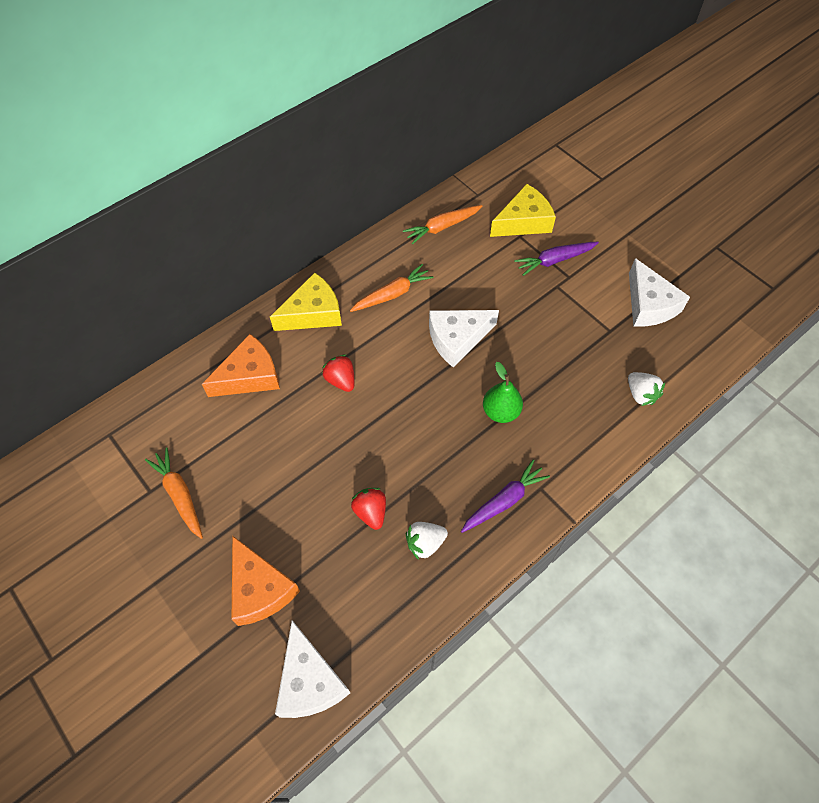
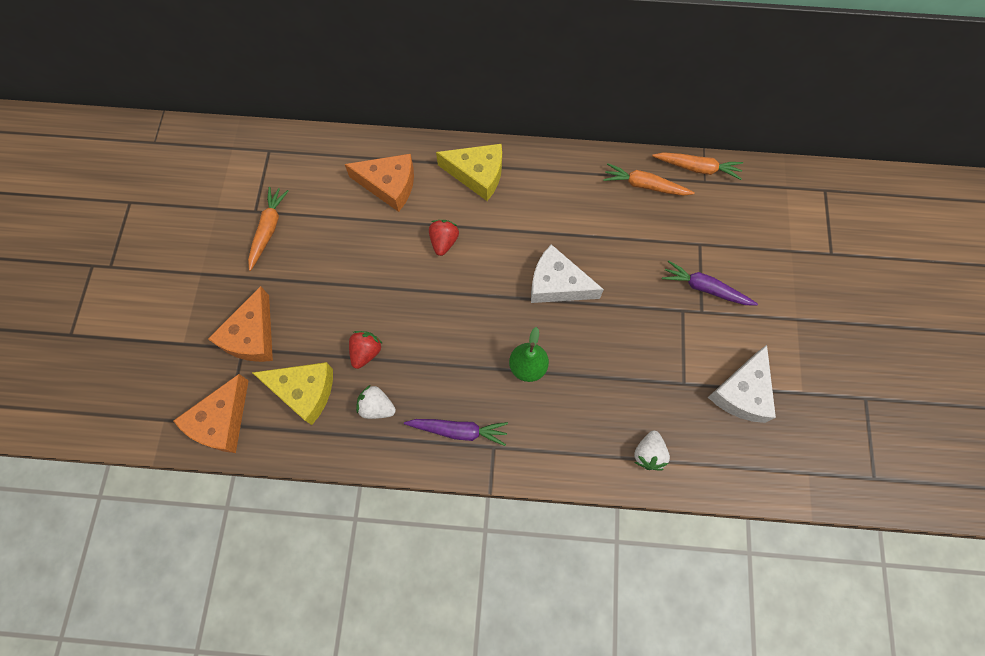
camera: 45 degrees right, 10 degrees up
white cheese [275,620,350,718] -> orange cheese [173,374,249,453]
orange carrot [350,264,434,312] -> orange carrot moved to [652,152,743,180]
yellow cheese [490,184,556,237] -> yellow cheese moved to [252,362,333,425]

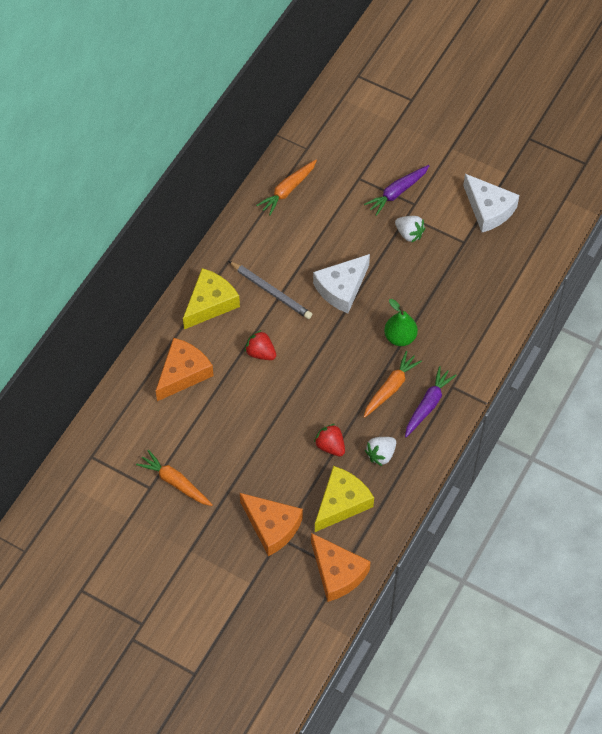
camera: 65 degrees left, 10 degrees down
white strawberry [634,431,670,471] -> white strawberry moved to [395,216,425,243]
orange carrot [652,152,743,180] -> orange carrot moved to [364,351,422,418]
none -> grey pencil [228,261,312,319]

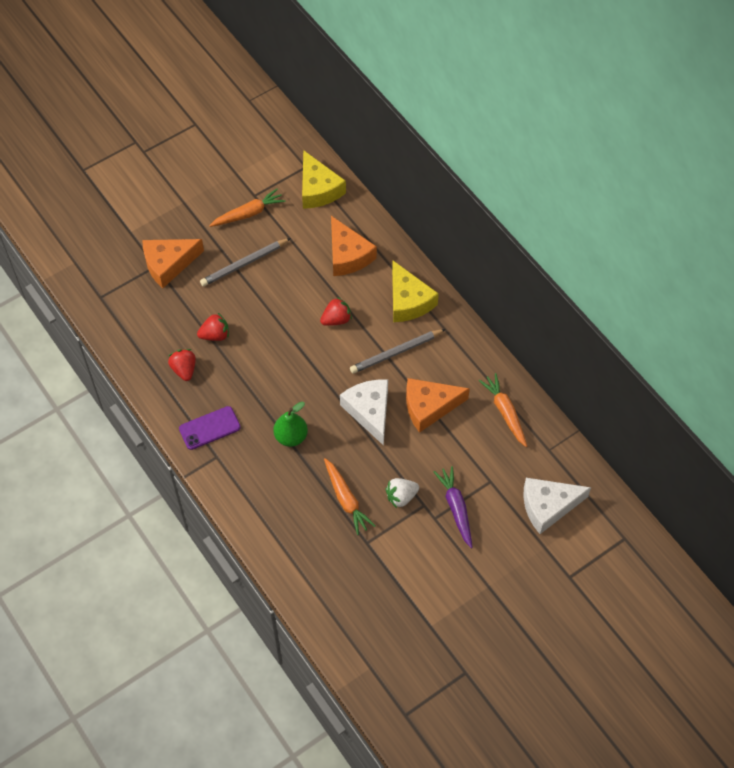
camera: 115 degrees right, 0 degrees up
orange cheese [311,533,371,602] -> orange cheese moved to [406,378,470,433]
yellow cheese [315,466,374,532] -> yellow cheese moved to [302,150,346,209]
orange carrot [364,351,422,418] -> orange carrot moved to [324,458,376,535]
white strawberry [365,437,396,466] -> red strawberry [168,349,196,381]
purple carrot [405,366,457,437] -> purple phone [179,406,241,450]
white cheese [463,174,519,232] -> white cheese moved to [523,478,591,534]
none -> grey pencil [200,238,291,286]

